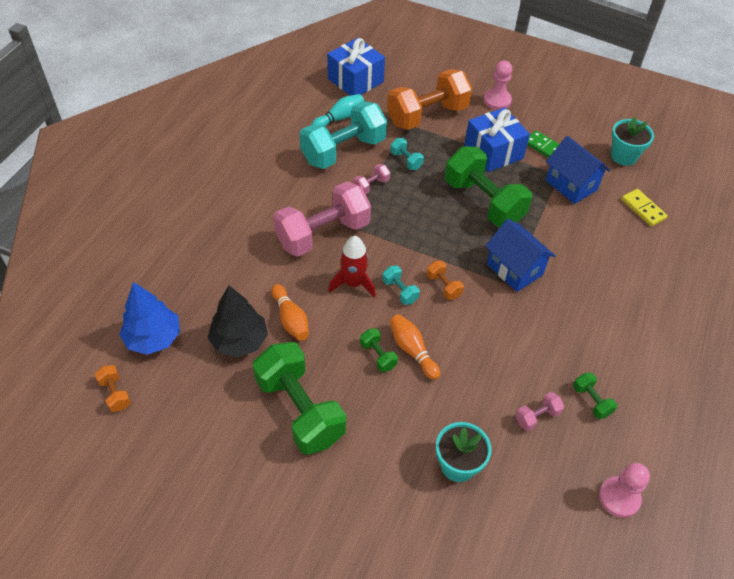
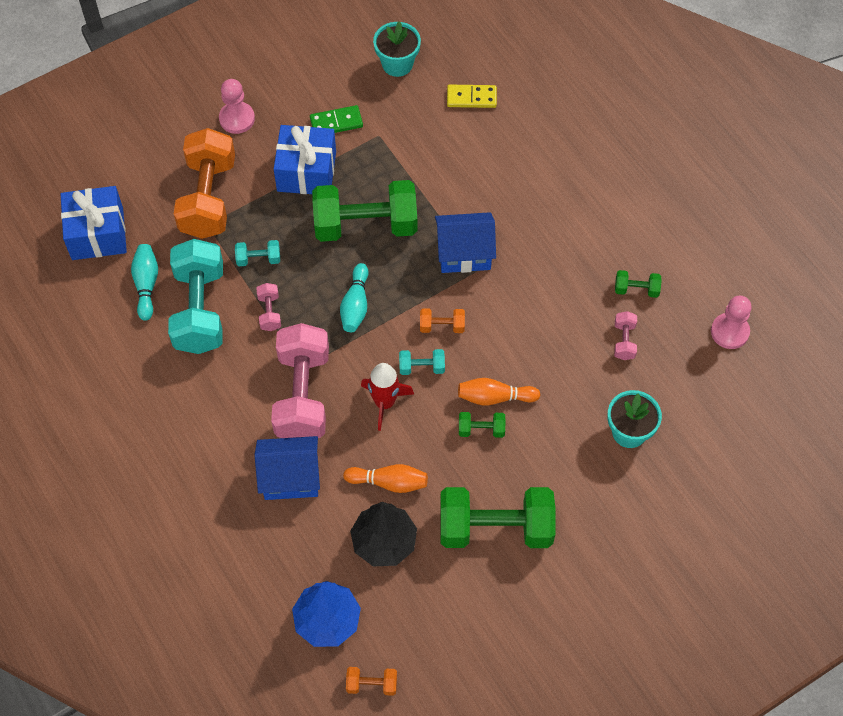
camera: 55 degrees left, 10 degrees up
blue house [546,136,610,204] -> blue house moved to [255,436,320,500]
none -> turquoise bowling pin [340,263,369,332]

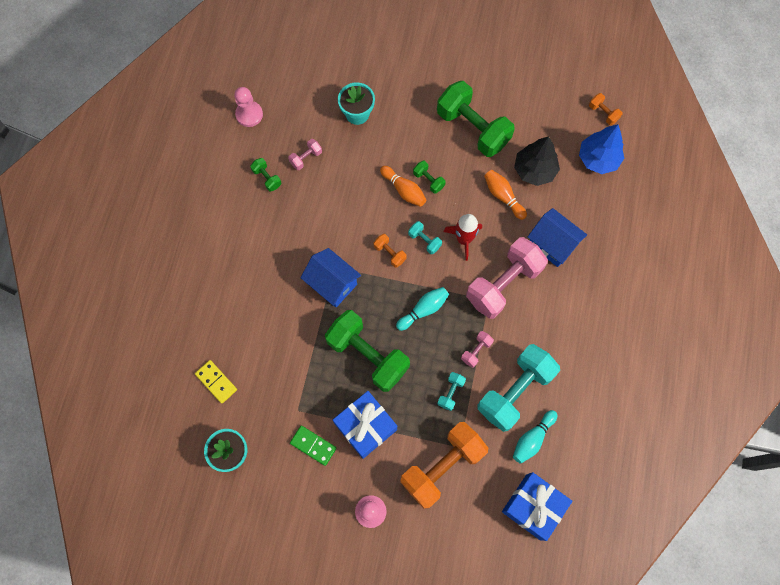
camera: 135 degrees left, 10 degrees up
turquoise dumbbell [235,240,280,266] -> turquoise dumbbell turned 75 degrees clockwise [437,372,466,411]

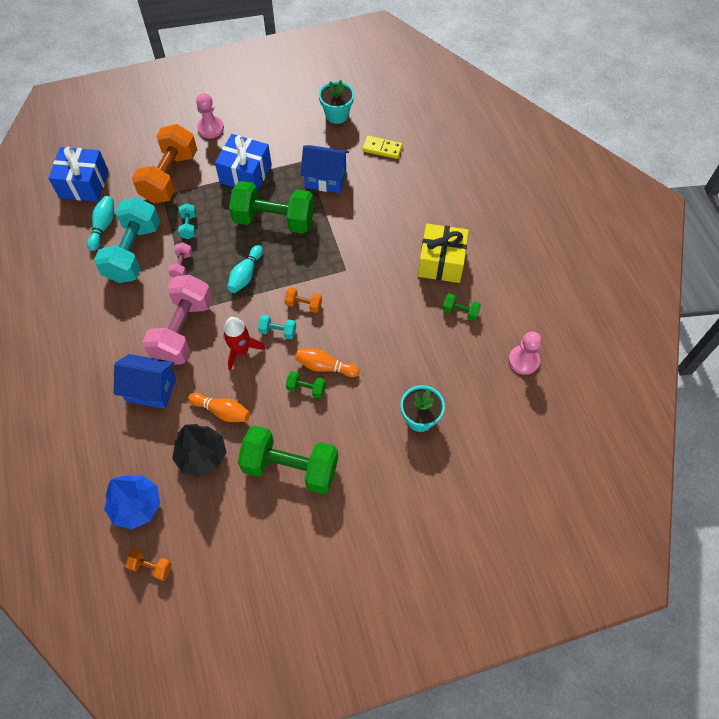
camera: 150 degrees right, 10 degrees down
pink dumbbell [288,139,322,170] -> none
green domino [290,426,336,466] -> none
blue house [300,248,361,307] -> blue house moved to [300,145,349,193]
none -> yellow gift [418,223,469,283]

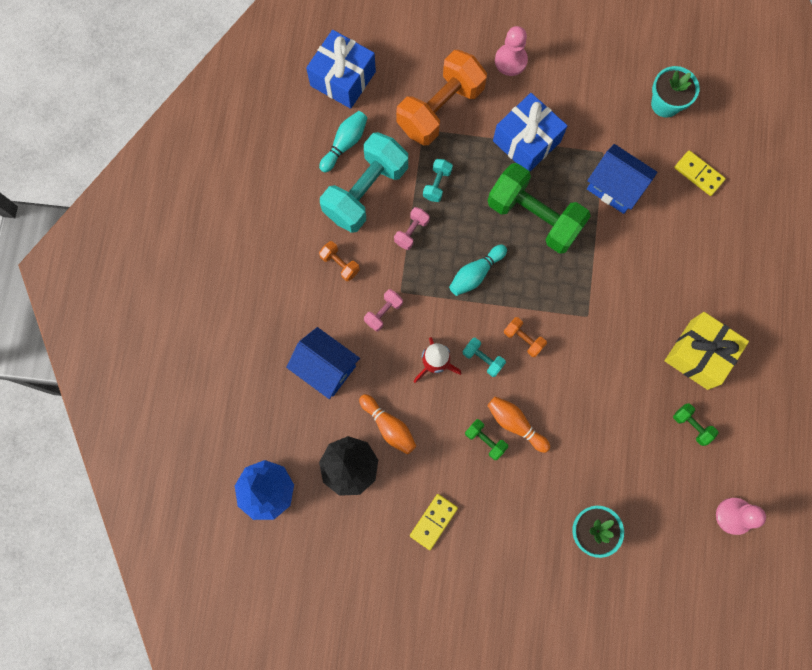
camera: 25 degrees right, 15 degrees up
orange dumbbell [125,549,172,581] -> orange dumbbell moved to [319,241,360,281]
pink dumbbell [142,275,213,364] -> pink dumbbell [364,289,403,332], size x0.43
green dumbbell [238,425,338,494] -> yellow domino [410,494,458,550]

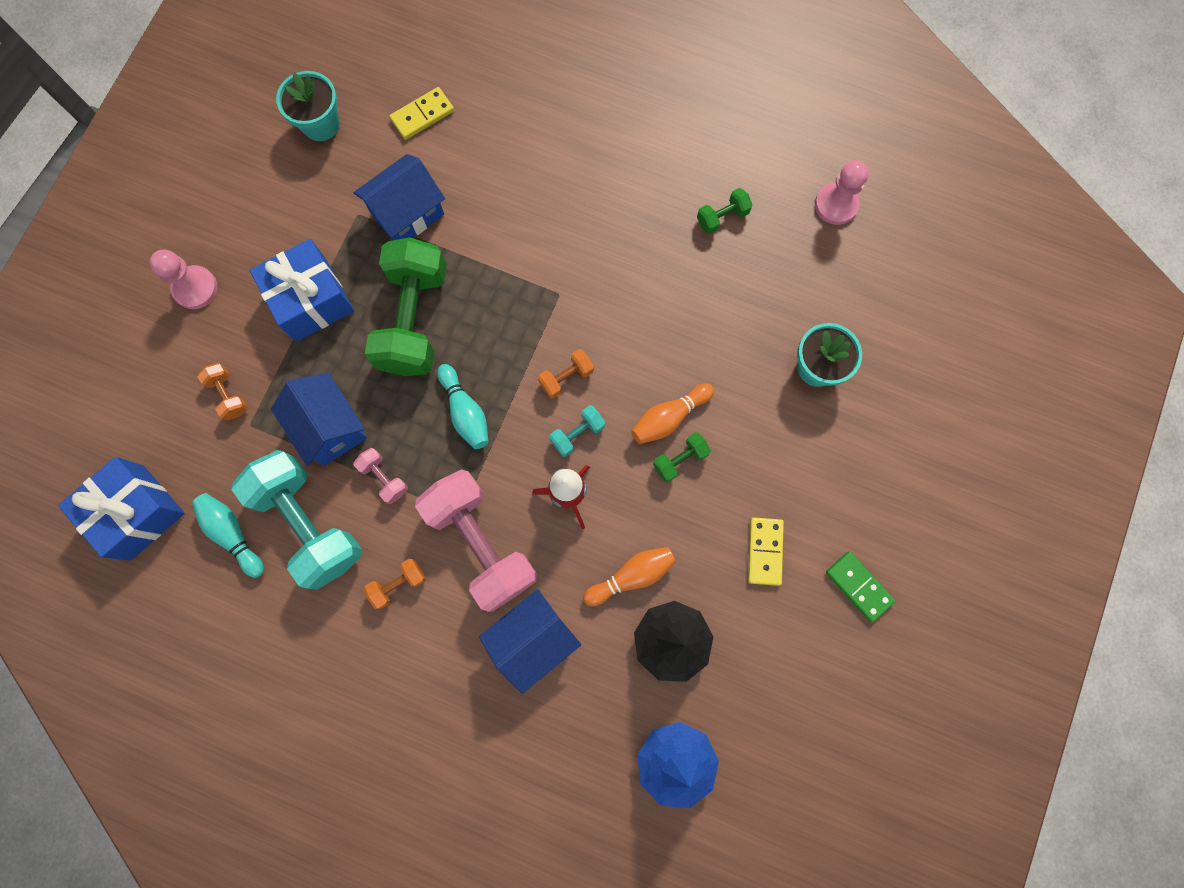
camera: 75 degrees left, 0 degrees up
pink dumbbell [364,289,403,332] -> pink dumbbell [415,469,537,612], size x2.35
orange dumbbell [396,50,487,145] -> orange dumbbell [197,363,248,421], size x0.43
yellow domino [410,494,458,550] -> yellow domino turned 45 degrees clockwise [748,517,784,586]
turquoise dumbbell [423,159,453,202] -> blue house [271,373,367,466]
green dumbbell [488,163,591,254] -> green dumbbell turned 45 degrees counterclockwise [365,237,447,376]
yellow gift [665,312,749,390] -> none
none -> green domino [826,551,895,622]

